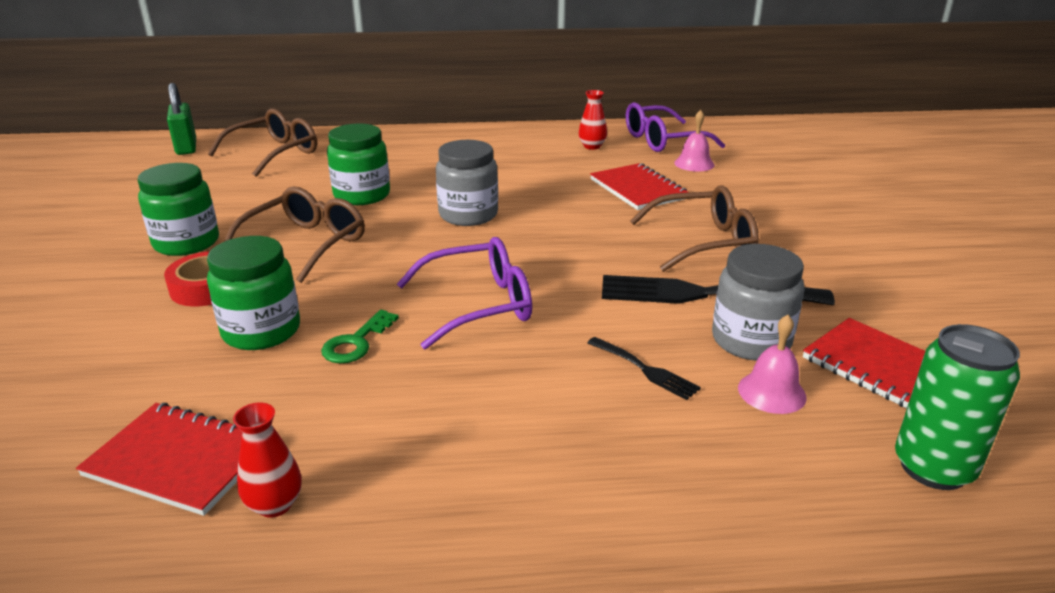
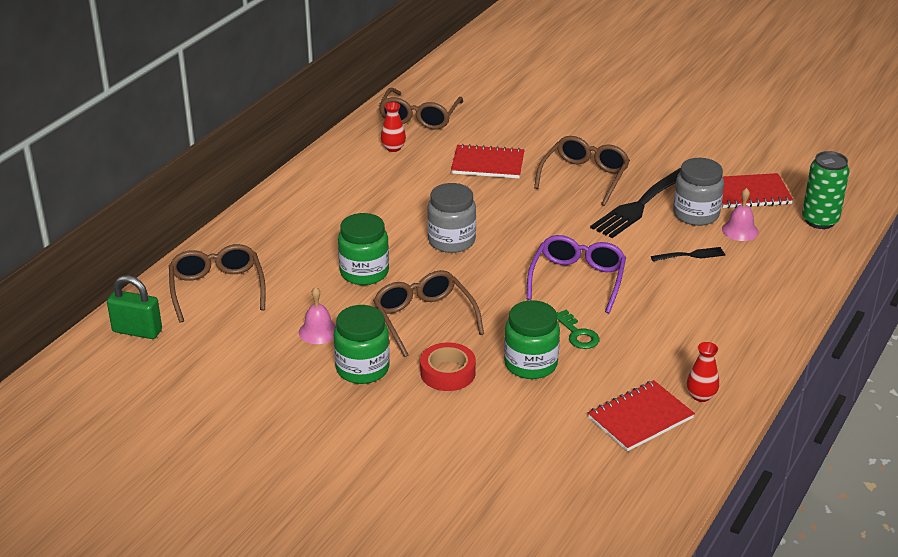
camera: 55 degrees left, 5 degrees up
purple glasses [626,102,725,152] -> brown glasses [379,88,463,130]
pink bell [674,110,715,172] -> pink bell moved to [299,287,336,344]

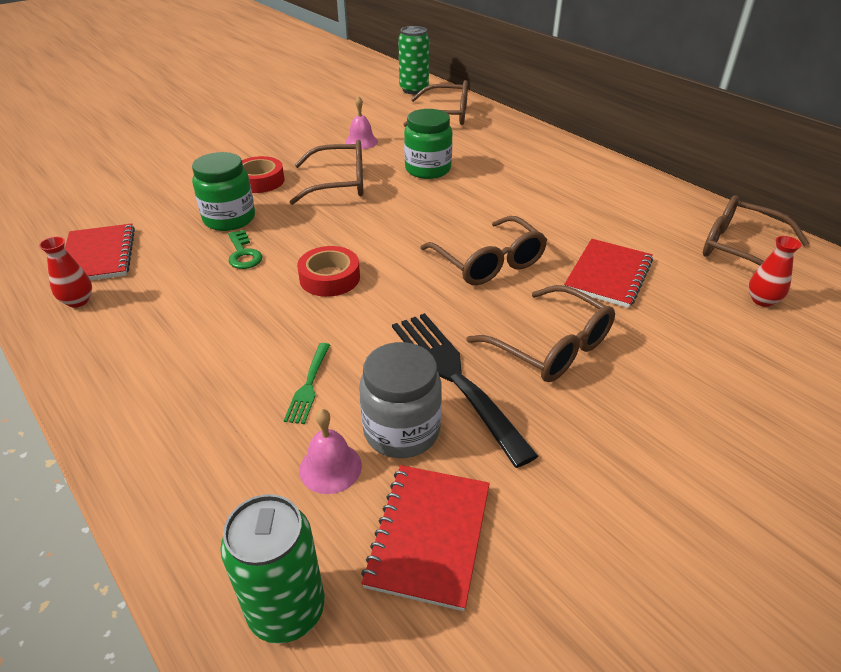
camera: 110 degrees right, 5 degrees up
green padlock [107,275,162,339] -> green can [398,26,429,94]
green jar [334,305,390,384] -> none
red vase [381,102,406,152] -> red vase moved to [749,236,802,307]
grey jar [427,183,476,253] -> none
purple glasses [527,235,626,314] -> red tape [297,246,360,297]
green key [556,310,600,349] -> green key turned 105 degrees counterclockwise [228,230,262,269]
black fork [651,247,725,261] -> green fork [284,343,330,424]
none -> brown glasses [420,216,547,285]

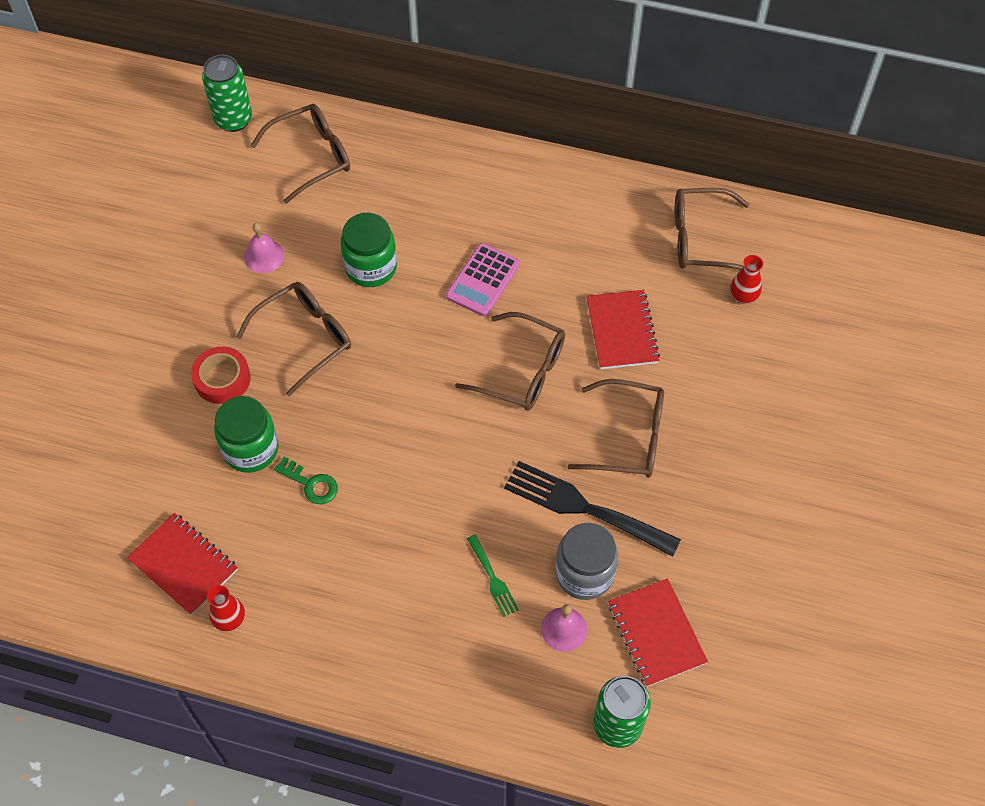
camera: 35 degrees left, 20 degrees up
red tape [297,246,360,297] -> none
none -> pink calculator [446,243,520,316]

